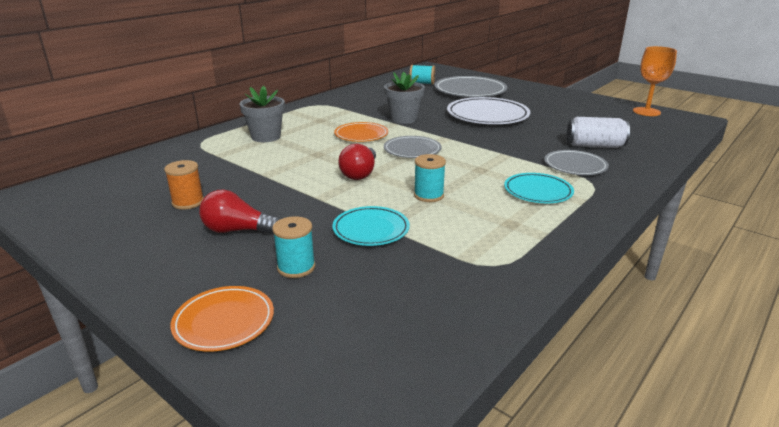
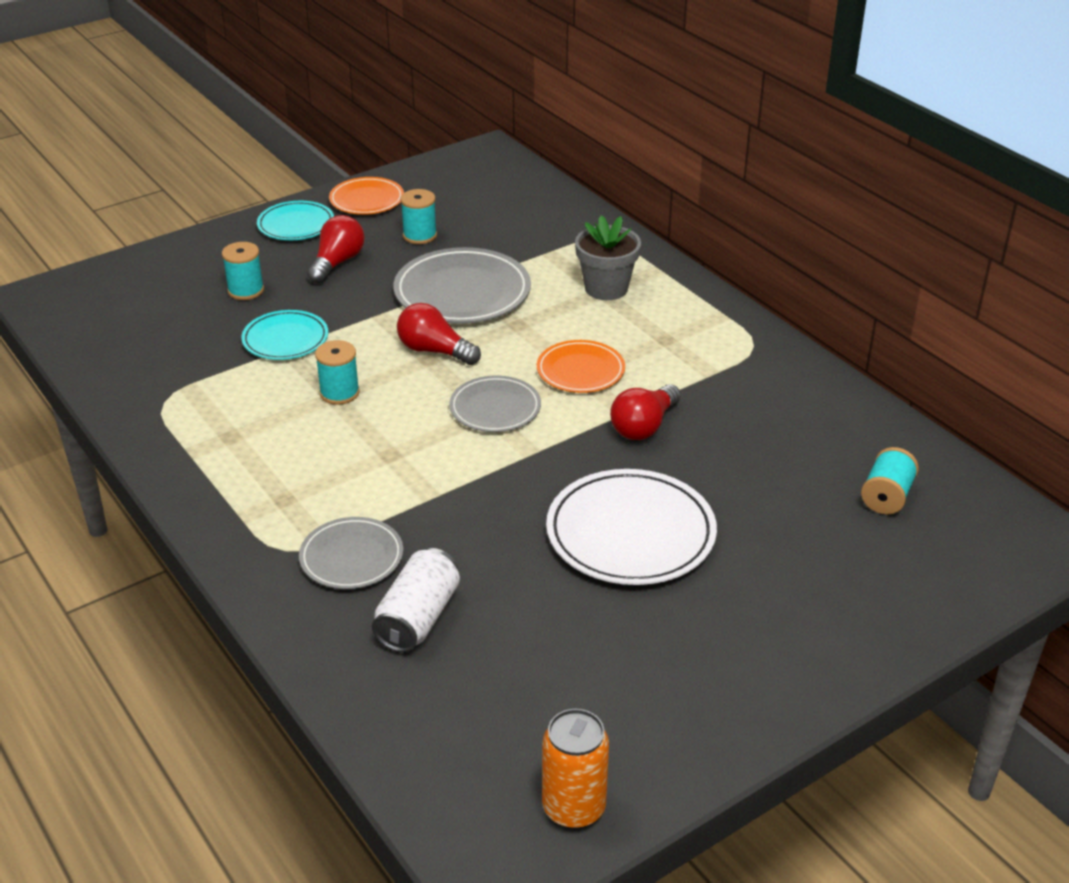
camera: 105 degrees right, 10 degrees up
orange spool [164,160,204,210] -> turquoise spool [400,189,437,244]
orange plate [170,286,274,351] -> orange plate moved to [329,177,404,215]
grey flower pot [384,72,425,124] -> red light bulb [610,384,681,440]
grey plate [434,76,507,97] -> grey plate moved to [393,247,531,323]
turquoise plate [504,173,574,203] -> turquoise plate moved to [257,201,334,240]
orange goblet [633,46,677,116] -> orange can [542,709,609,829]

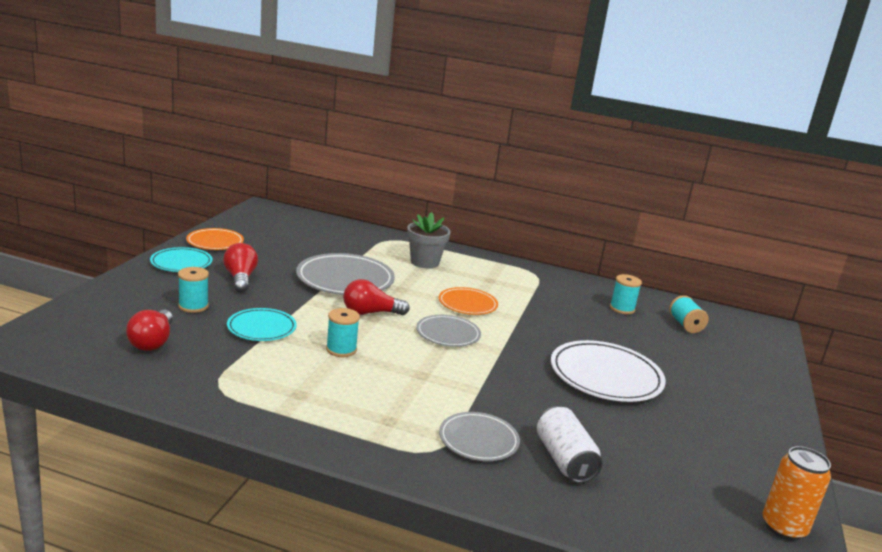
camera: 40 degrees left, 15 degrees down
turquoise spool [400,189,437,244] -> turquoise spool moved to [610,274,642,314]
red light bulb [610,384,681,440] -> red light bulb moved to [126,310,173,351]

